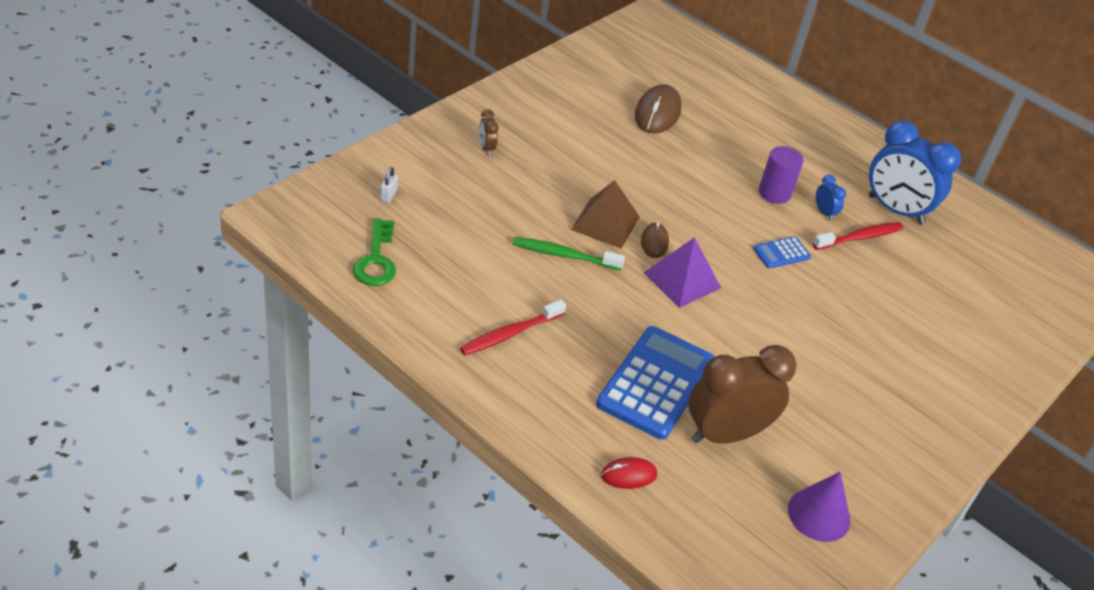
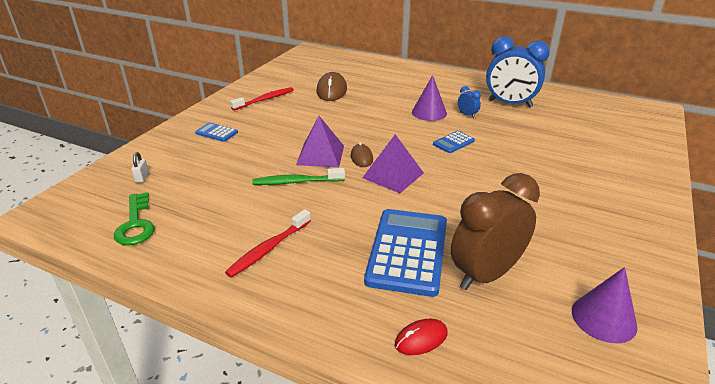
camera: 10 degrees left, 10 degrees down
brown clock [479,109,498,156] -> blue calculator [195,123,238,142]
brown pyramid [571,180,639,249] -> purple pyramid [296,116,344,167]
purple cylinder [759,146,803,204] -> purple cone [412,75,447,121]
red toothbrush [813,222,904,250] -> red toothbrush moved to [230,87,294,111]

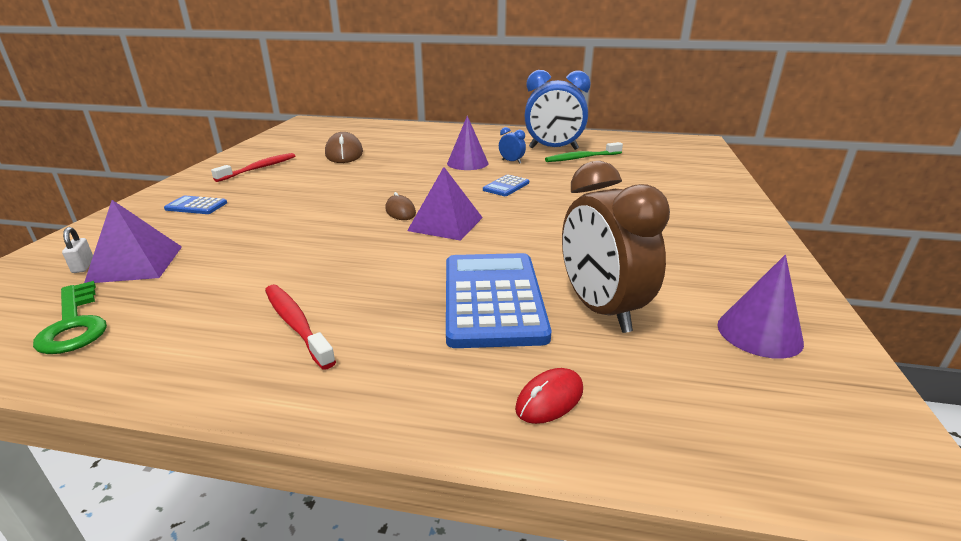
camera: 15 degrees left, 5 degrees down
red toothbrush [225,209,311,278] -> red toothbrush turned 120 degrees clockwise [265,285,336,370]
green toothbrush [252,168,345,185] -> green toothbrush moved to [545,142,623,162]
purple pyramid [296,116,344,167] -> purple pyramid moved to [84,200,182,283]
brown clock [451,173,540,290] -> brown clock turned 60 degrees counterclockwise [562,161,670,333]

